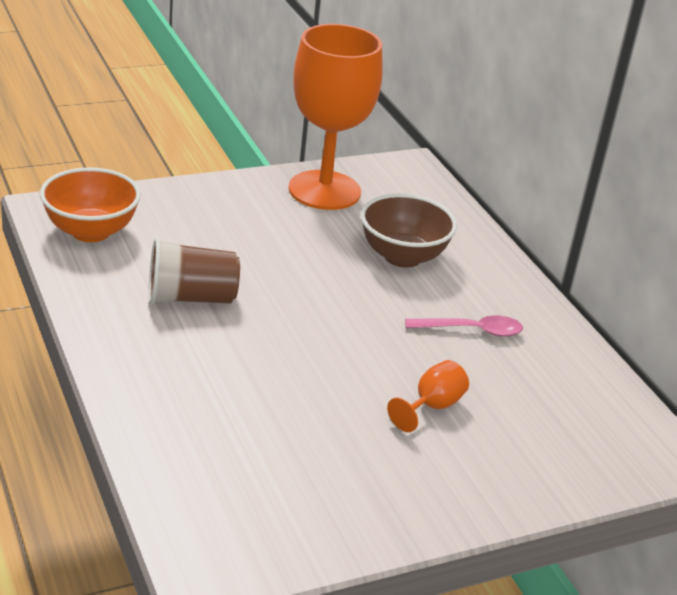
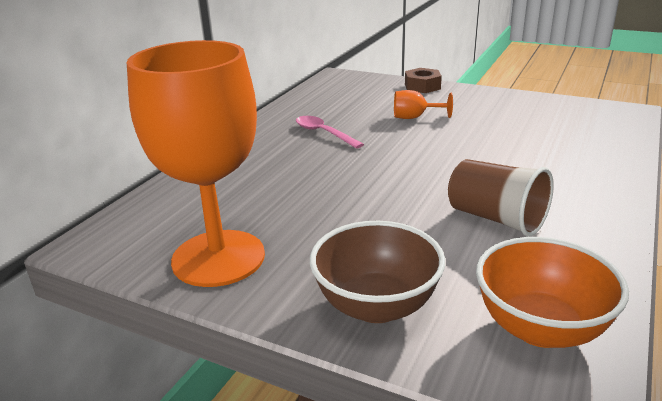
camera: 125 degrees left, 5 degrees down
brown bowl [361,194,457,268] -> brown bowl moved to [310,221,445,323]
none -> brown nut [405,68,442,93]

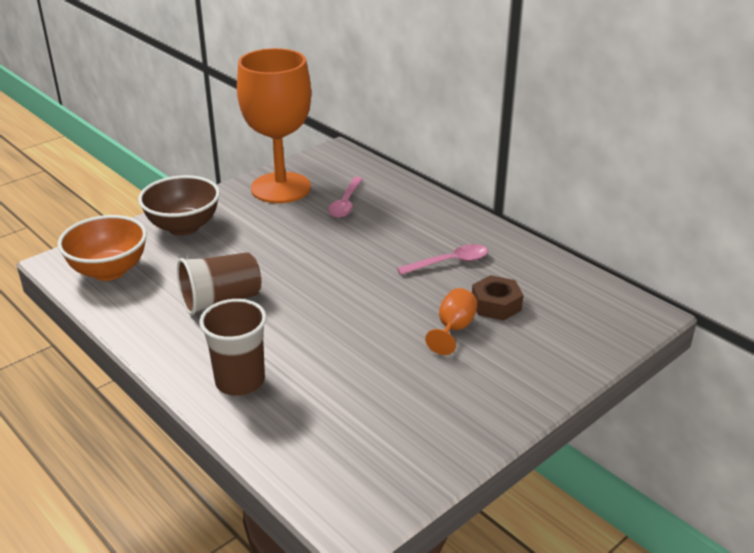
camera: 110 degrees right, 5 degrees up
brown nut [405,68,442,93] -> brown nut moved to [472,275,523,321]
none -> brown cup [199,299,267,396]
none -> pink spoon [328,177,363,218]

